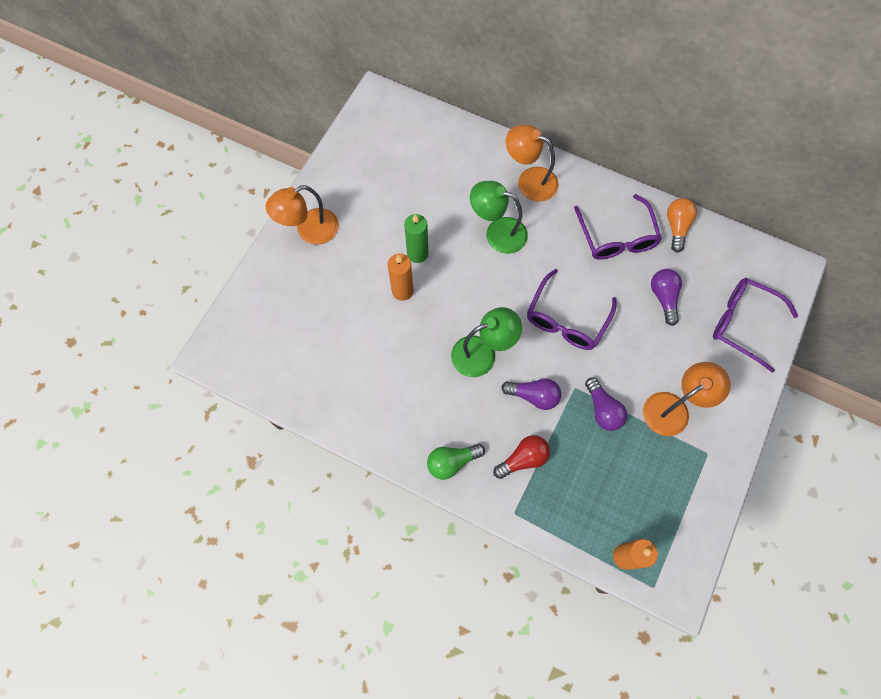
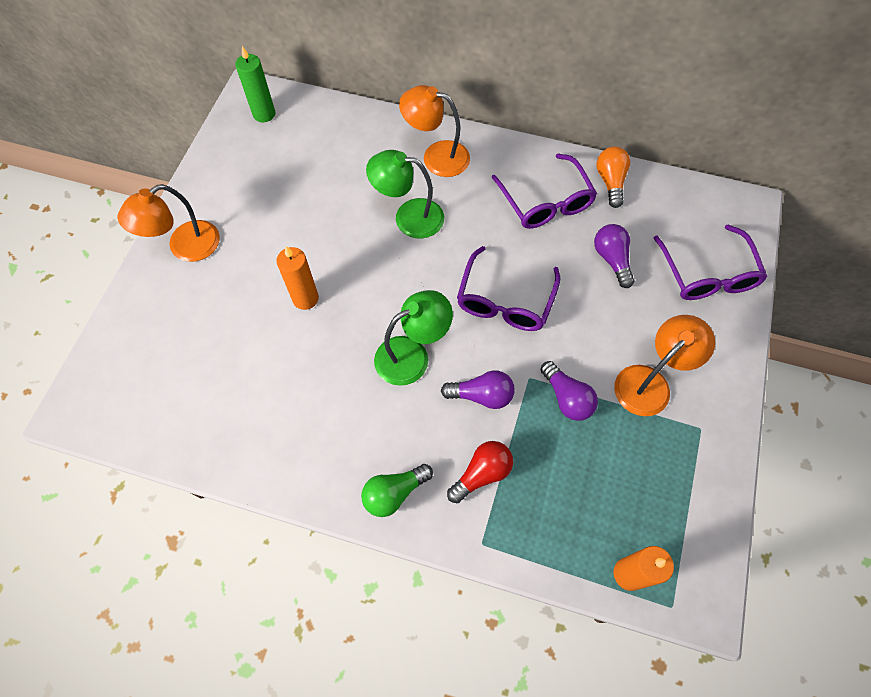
camera: 10 degrees left, 5 degrees down
green candle [404,214,428,263] -> green candle moved to [235,46,275,122]
purple glasses [713,278,798,373] -> purple glasses turned 120 degrees counterclockwise [654,225,767,300]

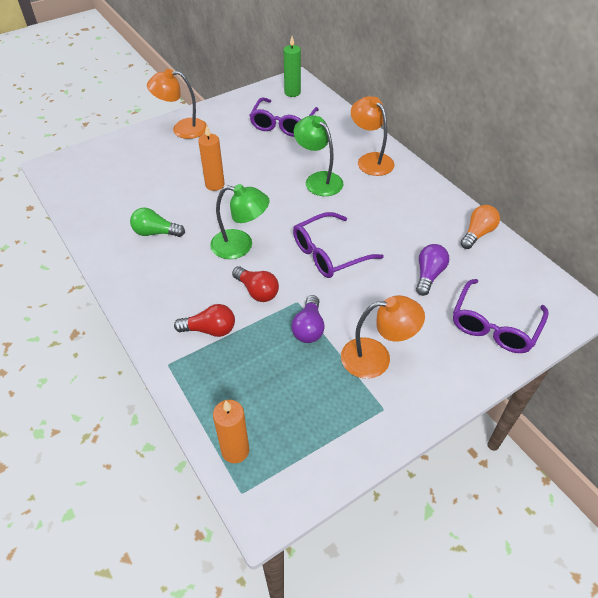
camera: 40 degrees right, 15 degrees down
green light bulb [361,464,433,517] -> green light bulb moved to [130,208,185,237]
purple light bulb [441,370,515,409] -> red light bulb [232,267,279,302]
purple glasses [491,153,597,229] -> purple glasses moved to [249,97,319,137]

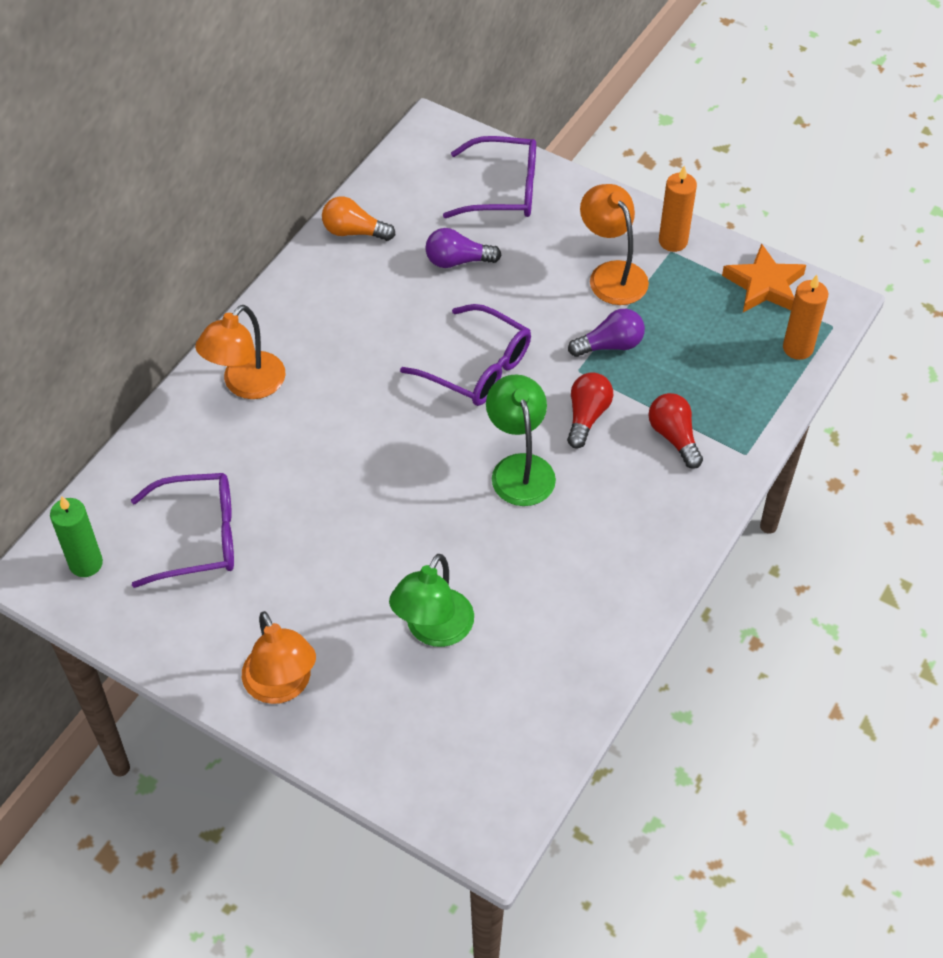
camera: 115 degrees left, 5 degrees up
green light bulb [130,208,185,237] -> none
orange candle [198,125,225,191] -> orange candle moved to [659,166,697,252]
green lamp [294,115,344,196] -> green lamp moved to [389,554,474,647]
none -> orange star [722,243,806,312]

